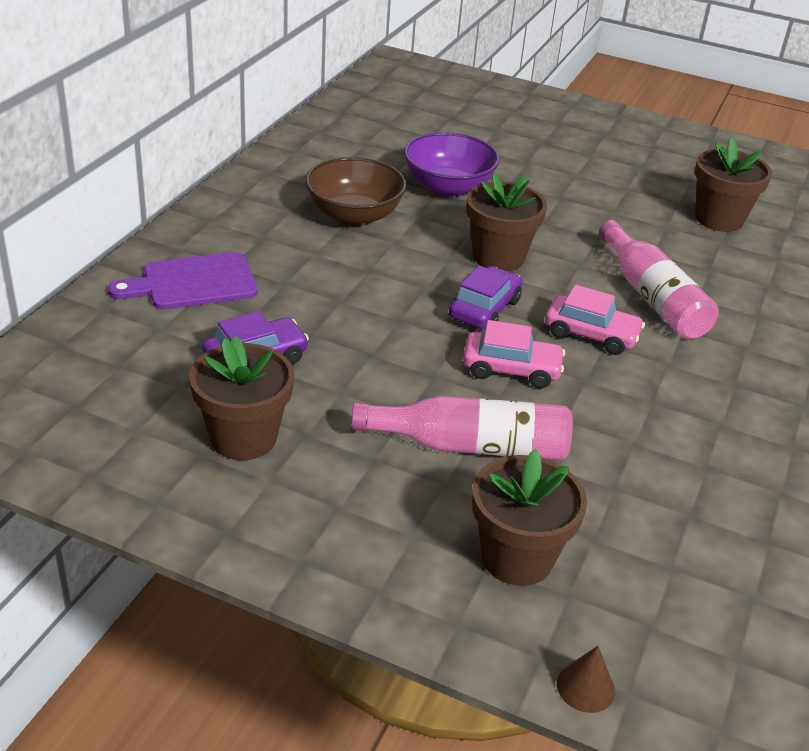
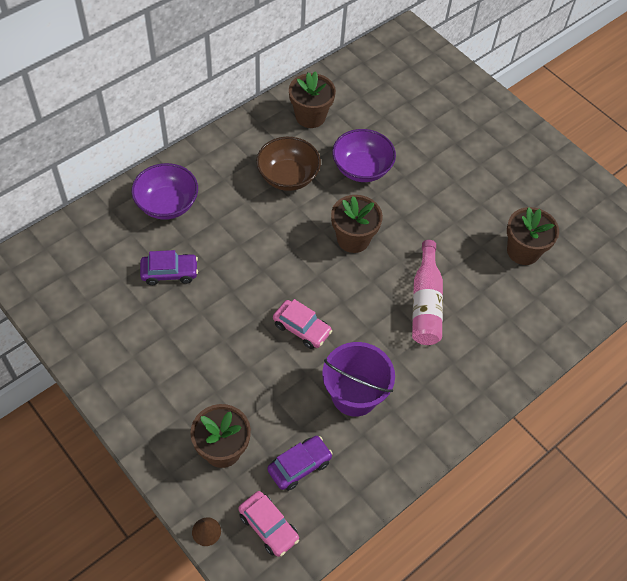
camera: 25 degrees right, 20 degrees up
purple cutting board [108,252,258,309] -> purple bowl [131,163,198,220]
brown flower pot [189,336,294,460] -> brown flower pot moved to [289,71,336,128]
pink bottle [351,396,573,461] -> none
purple car [449,266,522,329] -> purple car moved to [267,436,333,491]
pink car [545,285,645,355] -> pink car moved to [238,491,299,557]
none -> purple bucket [322,342,395,417]

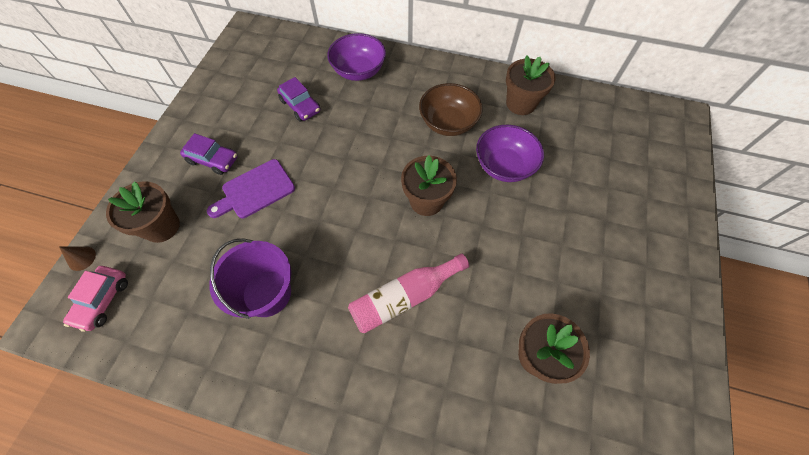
camera: 60 degrees right, 5 degrees up
purple car [267,436,333,491] -> purple car moved to [180,133,238,175]
pink car [273,299,332,349] -> none
none -> purple cutting board [207,159,295,218]

